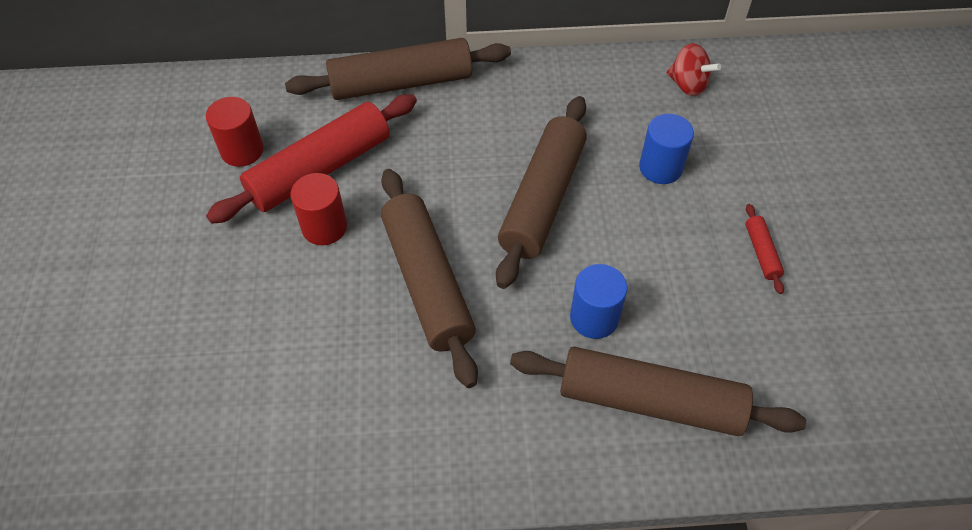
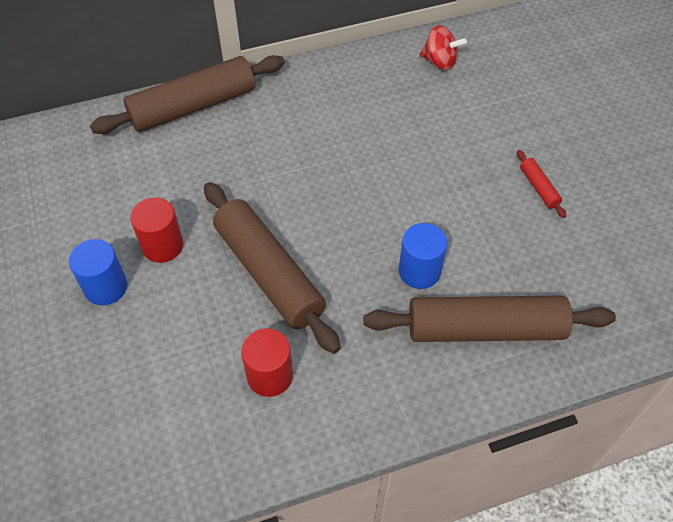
camera: 15 degrees left, 0 degrees up
red rolling pin [206,94,417,224] -> none
red cylinder [206,97,264,167] -> red cylinder moved to [241,328,293,397]
brown rolling pin [496,96,587,289] -> none
blue cylinder [639,114,694,184] -> blue cylinder moved to [69,239,127,305]

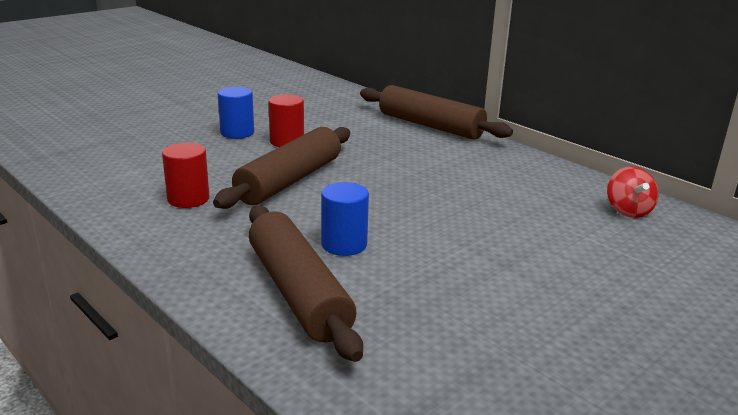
camera: 65 degrees right, 30 degrees down
red rolling pin [517,150,566,218] -> none

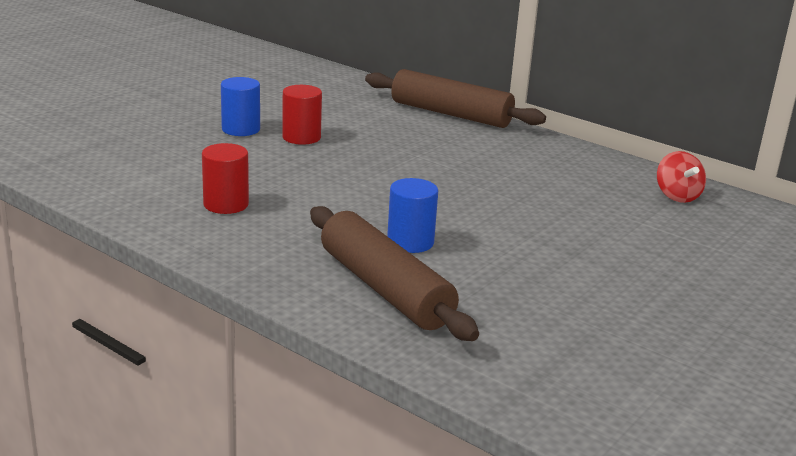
camera: 10 degrees left, 0 degrees up
brown rolling pin [213,127,350,209] -> none

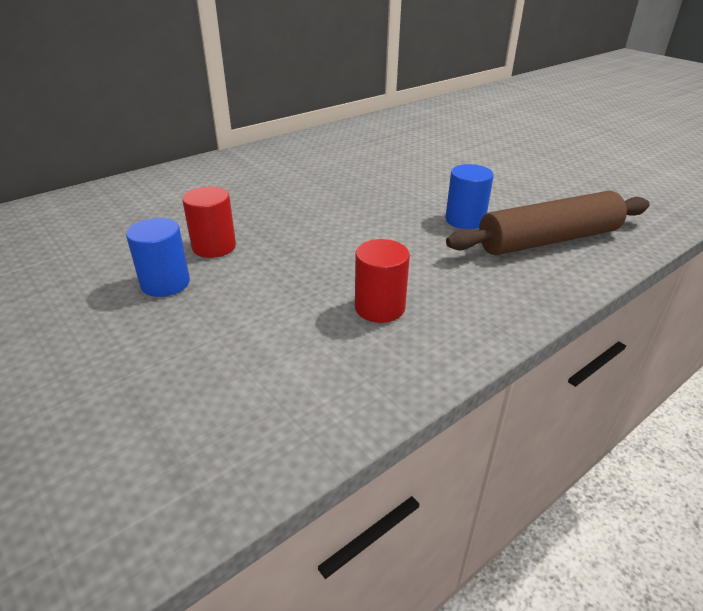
camera: 75 degrees left, 10 degrees up
brown rolling pin [365,69,546,128] -> none
red spinning top [657,151,706,203] -> none

